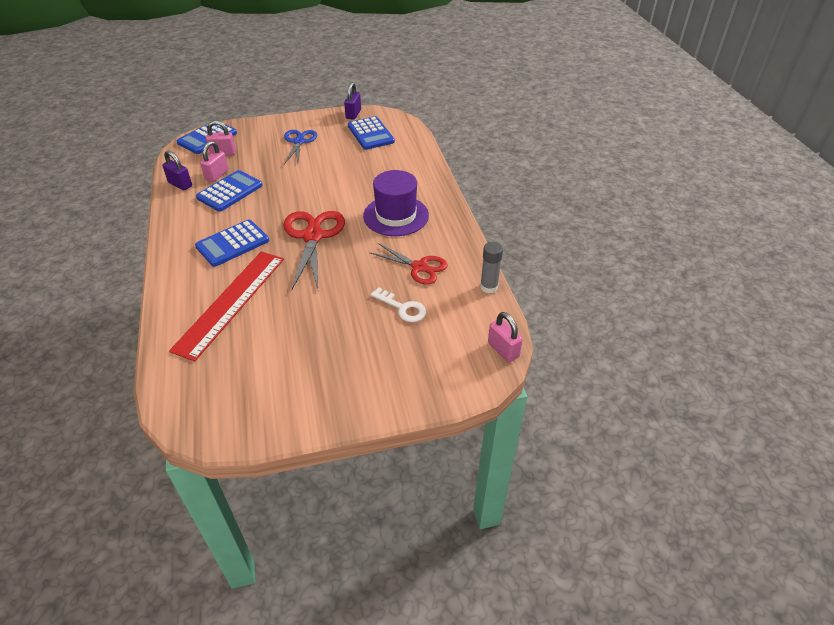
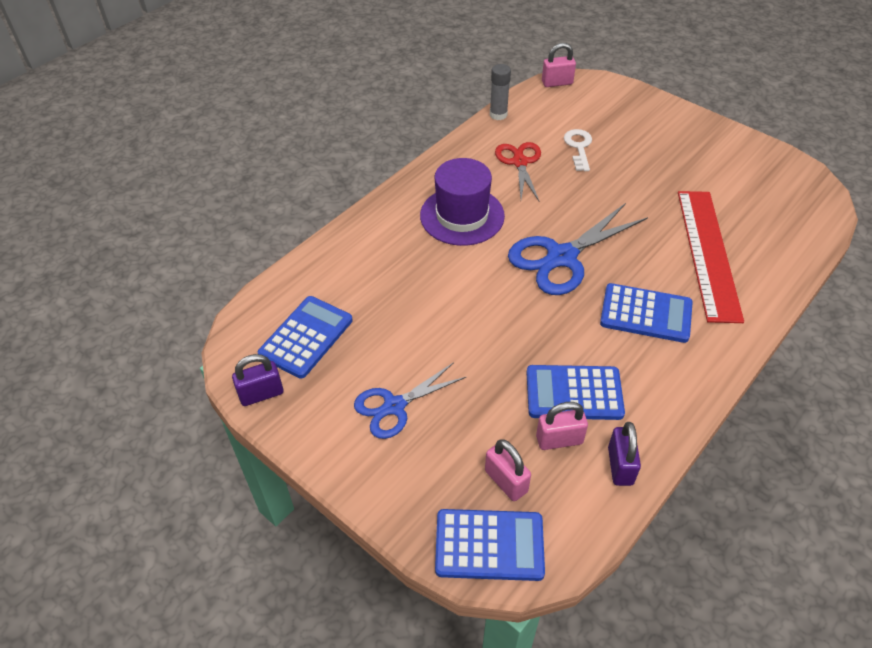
camera: 125 degrees left, 5 degrees up
red ruler [169,251,284,361] -> red ruler turned 75 degrees counterclockwise [678,191,744,323]
red scissors [284,211,345,290] -> blue scissors [508,203,648,295]
pink padlock [488,312,523,362] -> pink padlock turned 60 degrees clockwise [542,43,576,87]

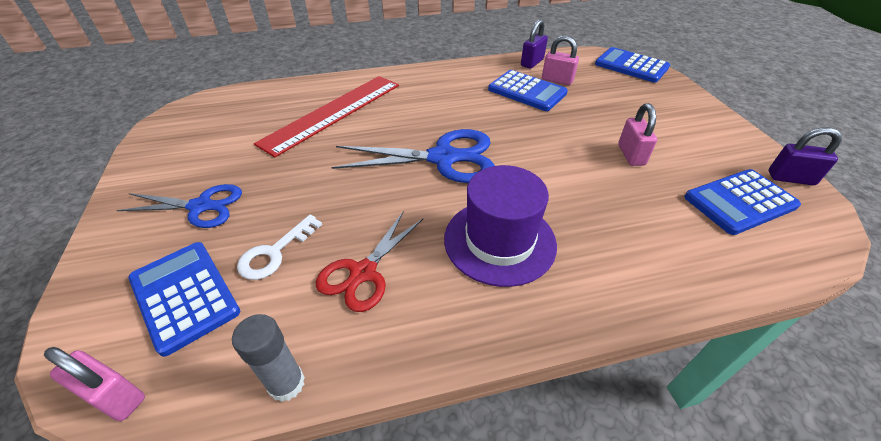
camera: 145 degrees left, 5 degrees down
blue scissors [354,362,466,439] -> blue scissors moved to [116,184,242,228]
pink padlock [485,439,531,501] -> pink padlock moved to [618,103,657,166]
blue calculator [600,283,693,343] -> blue calculator moved to [128,242,240,357]

